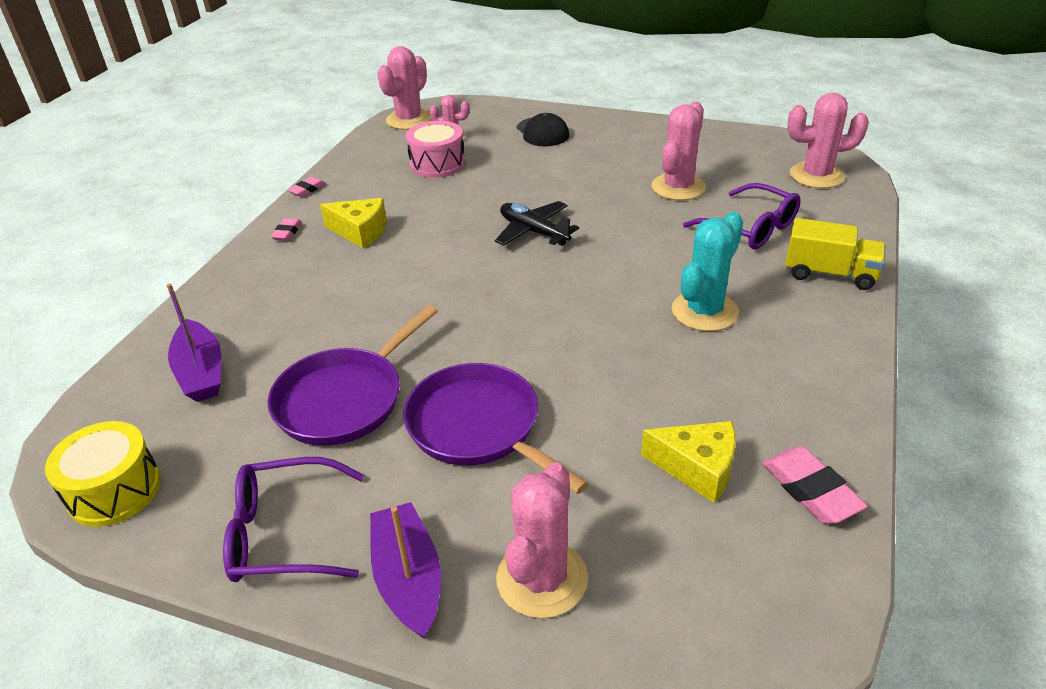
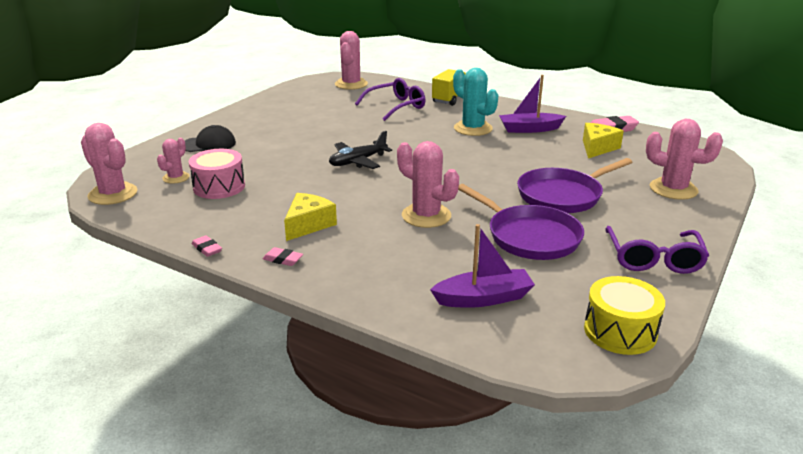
camera: 80 degrees left, 10 degrees down
purple boat [370,502,441,639] -> purple boat moved to [499,75,566,133]
pink cactus [651,102,706,200] -> pink cactus moved to [397,141,459,228]

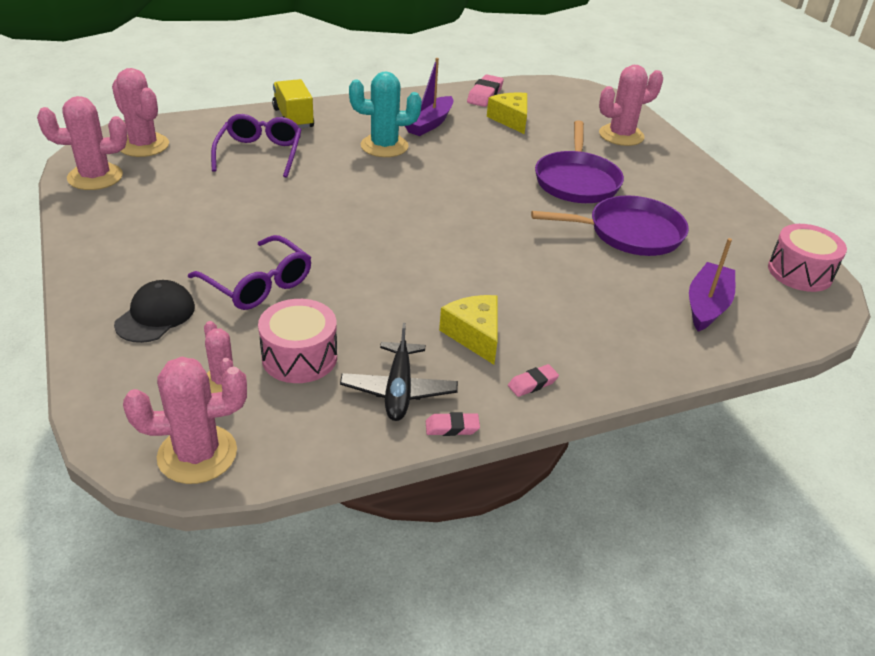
camera: 55 degrees left, 10 degrees up
black plane [329,131,392,169] -> black plane moved to [340,323,458,421]
pink cactus [397,141,459,228] -> pink cactus moved to [37,96,127,190]
yellow drum [584,276,665,355] -> pink drum [768,224,847,292]
purple glasses [605,226,709,274] -> purple glasses moved to [188,235,311,310]

